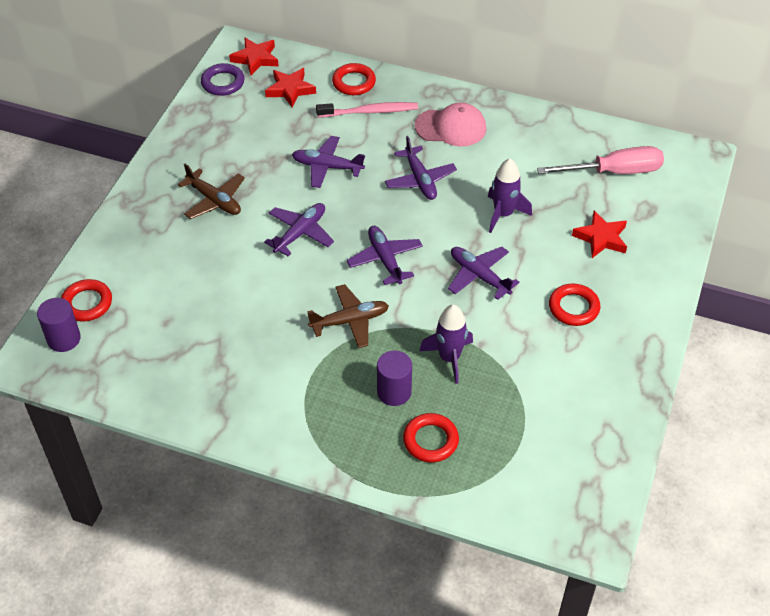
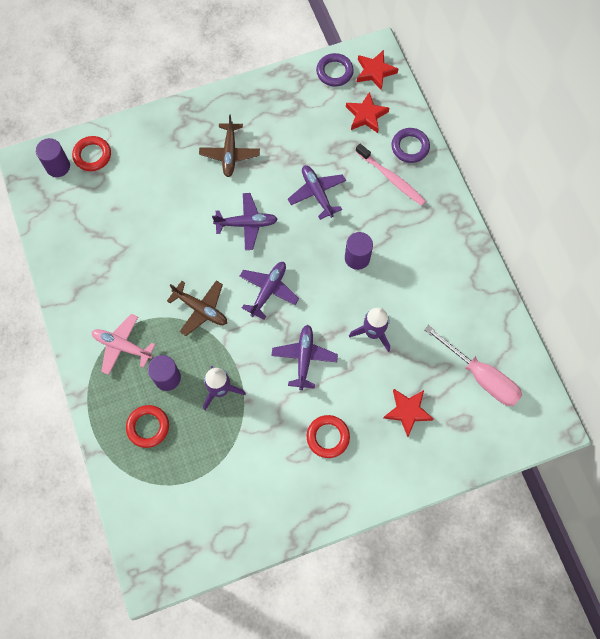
camera: 50 degrees right, 20 degrees up
red ring [332,63,376,95] -> purple ring [391,128,430,163]
purple plane [385,136,457,200] -> purple cylinder [345,232,373,270]
pink cap [415,103,486,147] -> none
none -> pink plane [92,314,156,375]

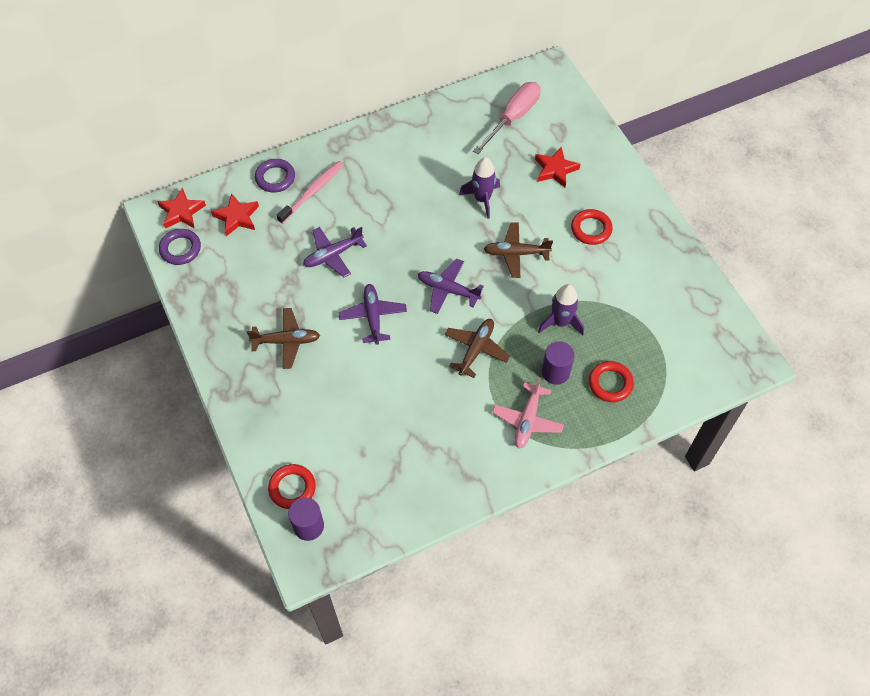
camera: 95 degrees left, 10 degrees down
purple plane [271,325,338,390] -> brown plane [484,223,553,278]
purple cylinder [345,232,373,270] -> none

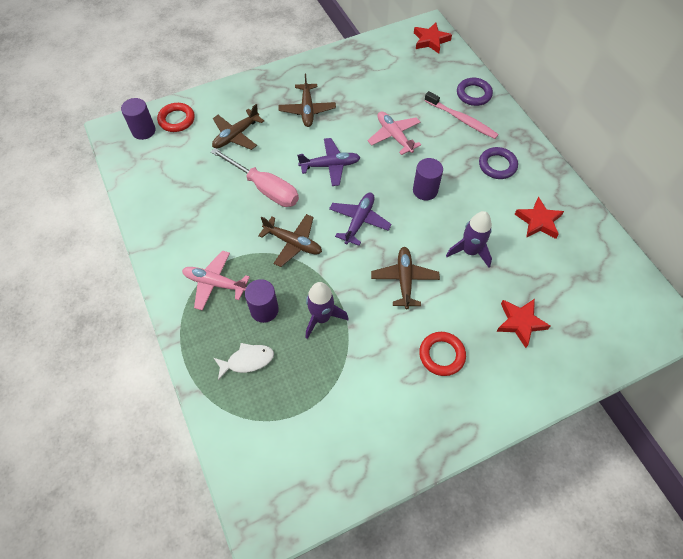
camera: 90 degrees right, 0 degrees up
purple ring [159,229,201,265] -> purple ring moved to [479,147,518,179]
red star [211,193,259,236] -> red star moved to [515,197,564,239]
purple plane [303,227,367,277] -> pink plane [367,111,421,155]
pink screwdriver [473,82,541,154] -> pink screwdriver moved to [211,148,299,207]
red ring [589,361,634,402] -> white fish [214,343,274,380]
none -> brown plane [212,104,264,150]
none -> purple cylinder [413,158,443,201]

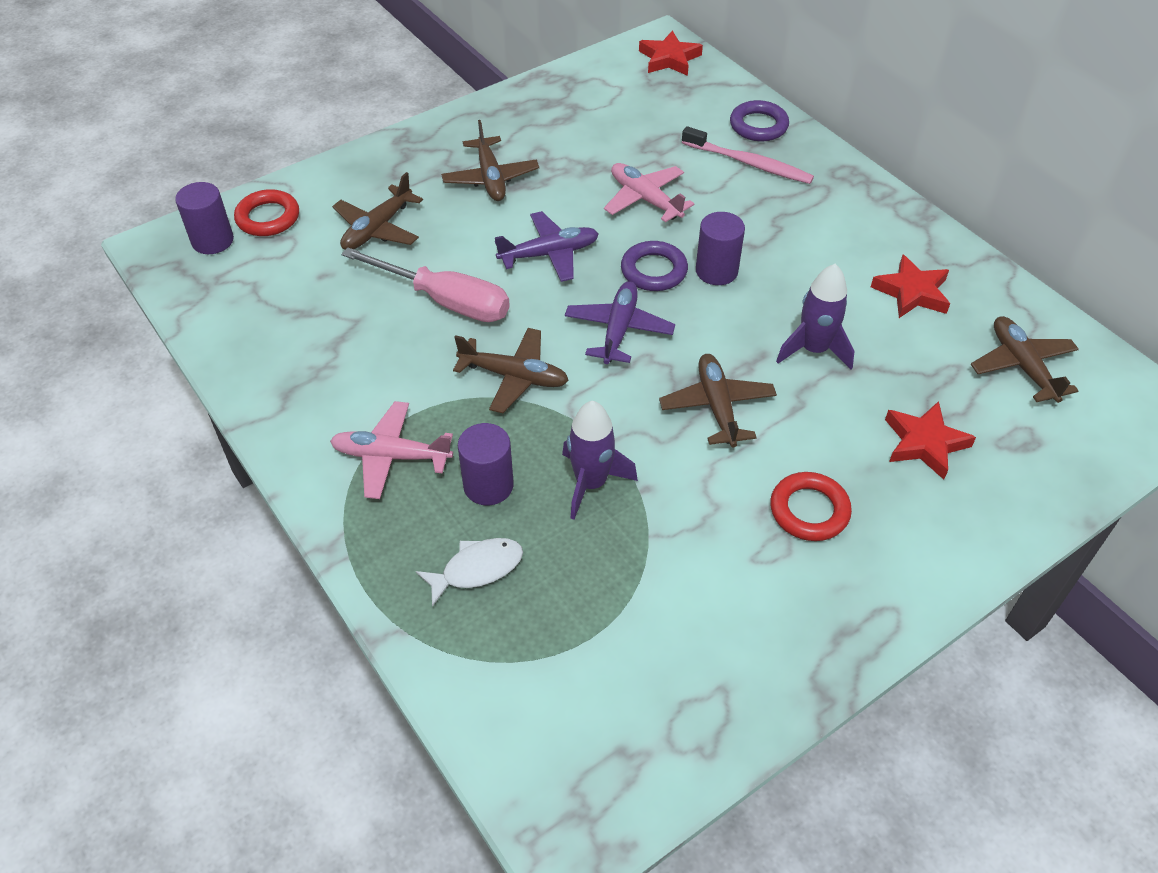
camera: 10 degrees left, 10 degrees down
purple ring [479,147,518,179] -> purple ring moved to [621,241,688,291]
none -> brown plane [971,316,1079,403]

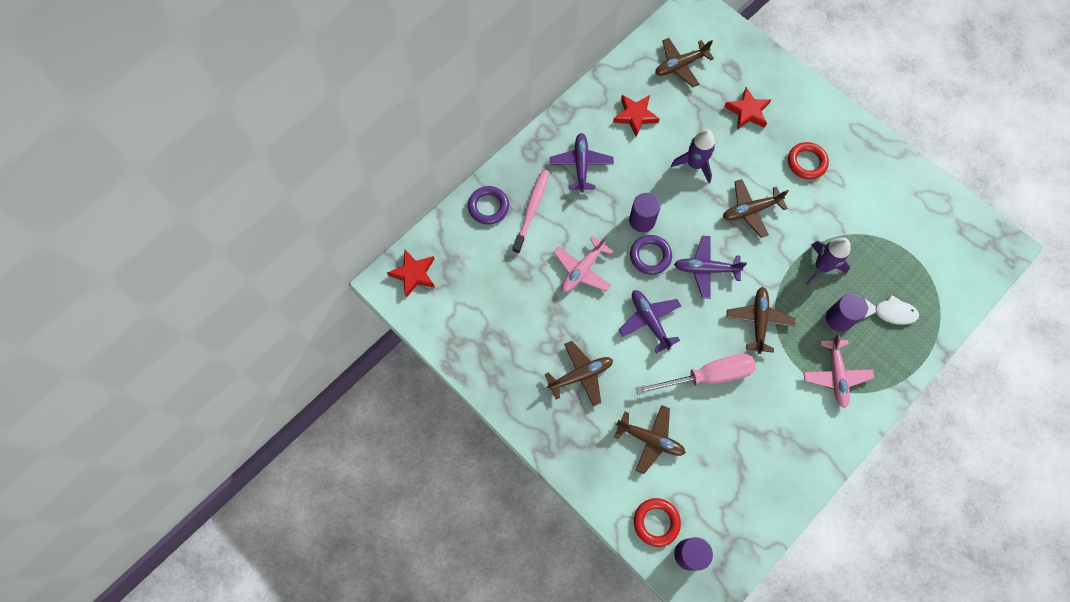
camera: 100 degrees left, 20 degrees up
pink screwdriver [341,247,510,322] -> pink screwdriver turned 60 degrees clockwise [636,354,756,395]
white fish [416,538,523,607] -> white fish turned 135 degrees clockwise [863,295,919,325]
none -> purple plane [550,133,614,193]

